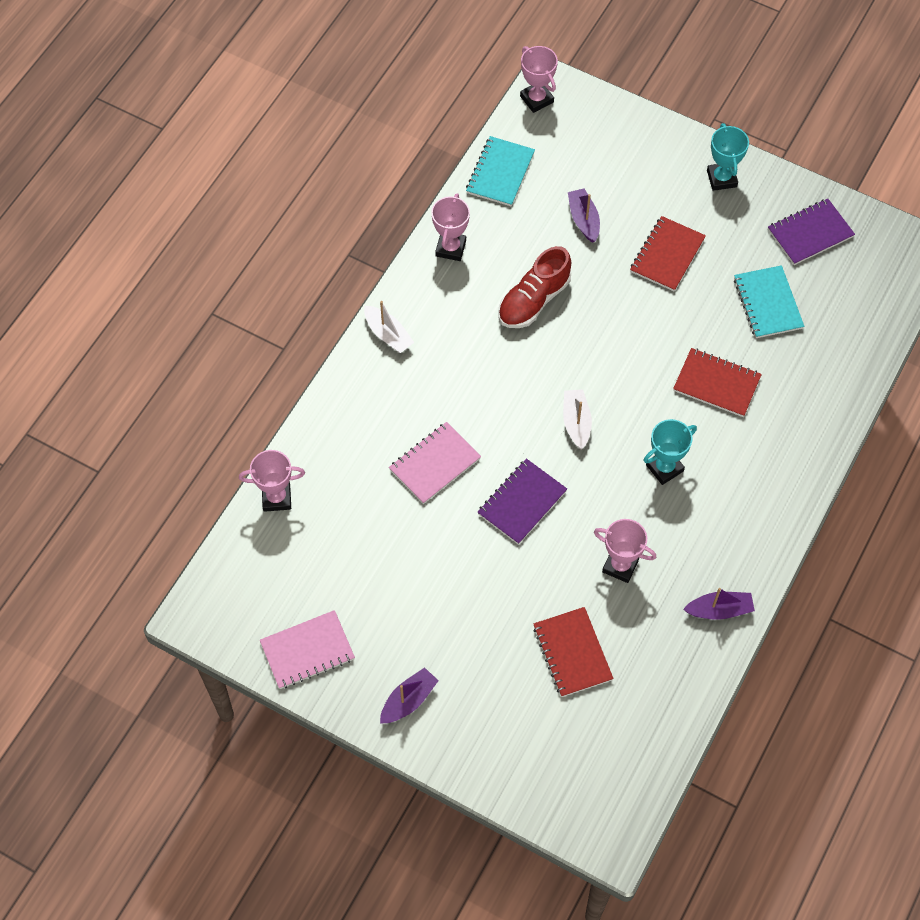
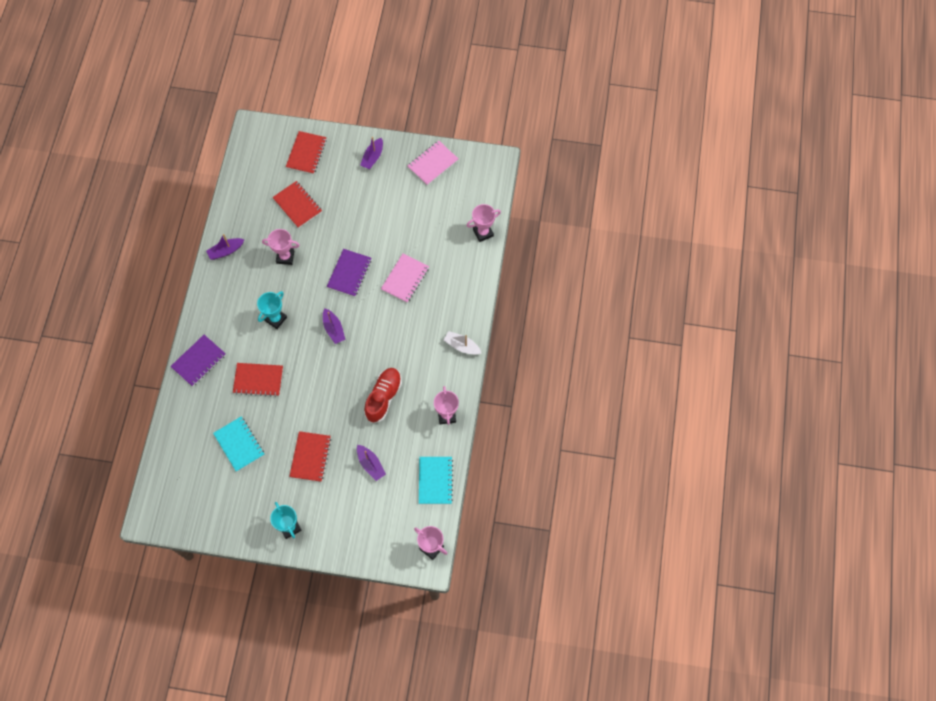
camera: 160 degrees right, 5 degrees up
white boat [563,389,592,449] -> purple boat [323,308,346,344]
purple notebook [768,199,855,265] -> purple notebook moved to [170,335,226,387]
none -> red notebook [286,131,327,174]

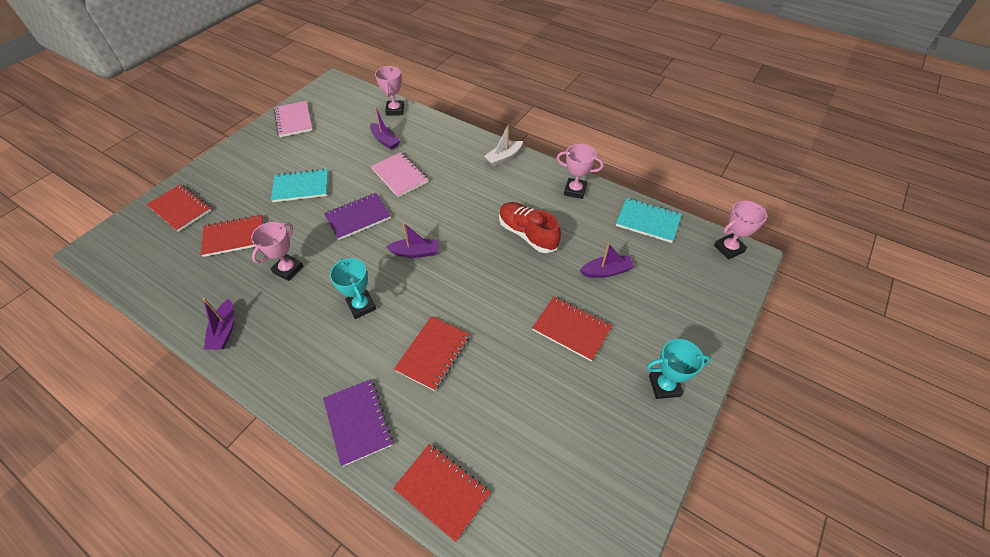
camera: 65 degrees left, 15 degrees down
turquoise notebook [213,416,264,472] -> turquoise notebook moved to [271,168,328,202]
purple notebook [327,249,372,297] -> purple notebook turned 75 degrees counterclockwise [324,193,391,240]
purple boat [360,137,383,169] -> purple boat moved to [370,107,400,150]
none -> red notebook [393,444,491,542]

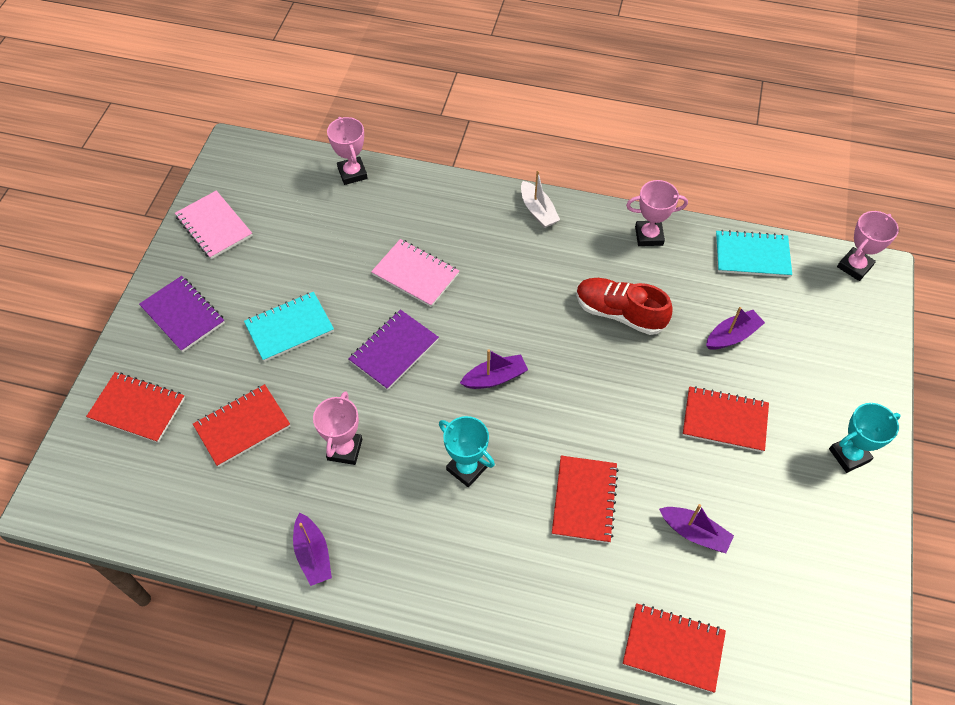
camera: 20 degrees left, 5 degrees up
purple notebook [323,379,393,467] -> purple notebook moved to [139,276,225,352]
purple boat [370,107,400,150] -> purple boat moved to [659,504,734,553]
white boat [484,124,523,166] -> white boat turned 60 degrees counterclockwise [521,171,560,228]

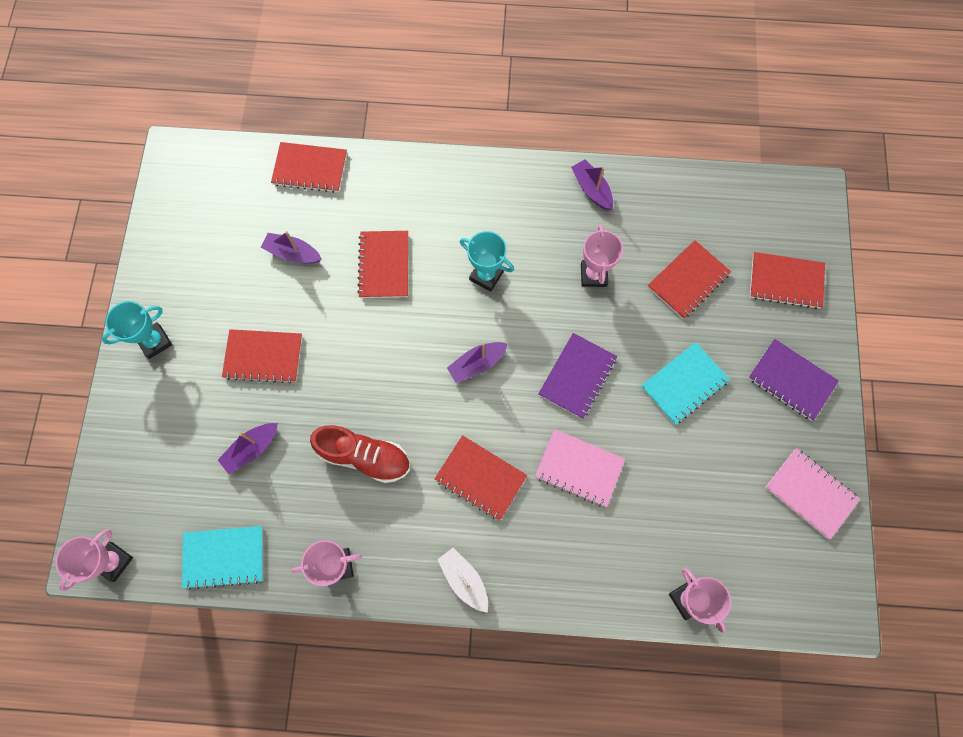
camera: 170 degrees right, 15 degrees up
none -> red notebook [435,435,527,520]

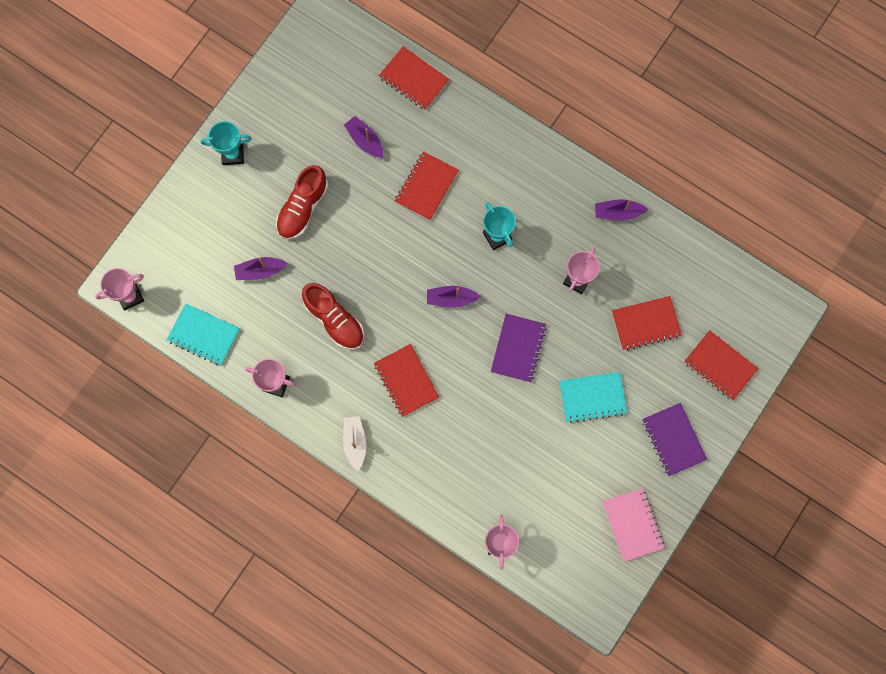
camera: 30 degrees right, 5 degrees up
red notebook [222,329,302,384] -> red shoe [276,165,328,240]
pink notebook [535,429,625,507] -> none
purple notebook [538,333,617,419] -> purple notebook turned 45 degrees counterclockwise [491,314,547,382]
purple boat [571,159,613,210] -> purple boat turned 90 degrees counterclockwise [595,199,648,221]

